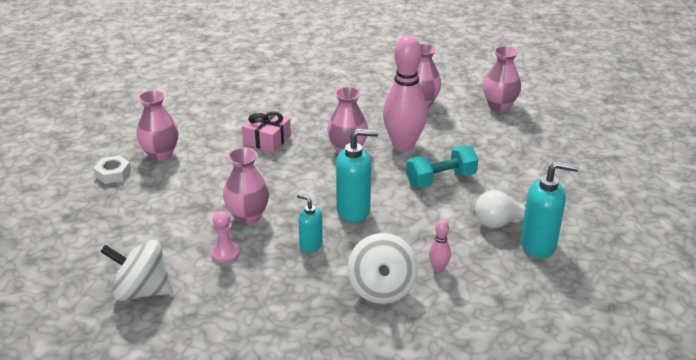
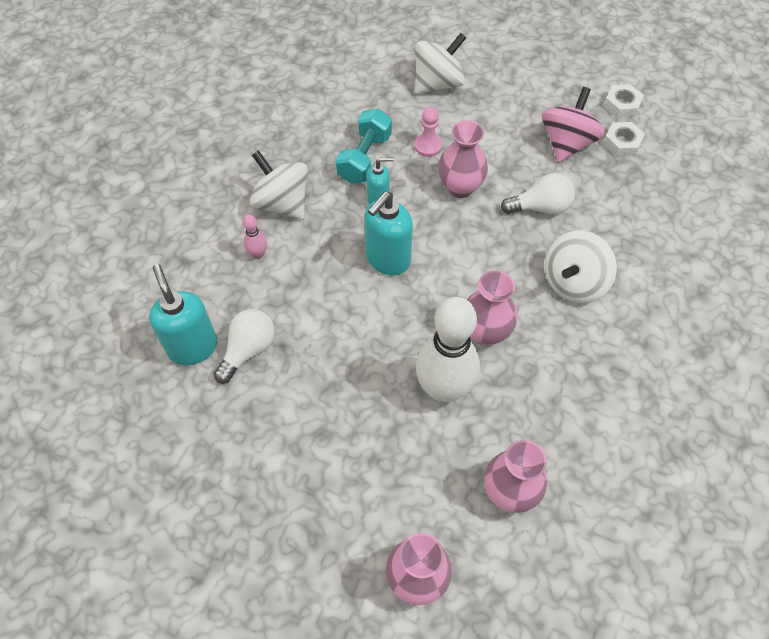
camera: 135 degrees right, 25 degrees up
pink vase [136,90,179,161] -> none
pink gift [242,111,291,153] -> white spinning top [545,231,617,303]
pink bowling pin [383,36,427,151] -> white bowling pin [416,297,480,403]
turquoise dumbbell [406,146,478,188] -> turquoise dumbbell moved to [336,109,392,183]
turquoise soap dispenser [521,161,579,258] -> turquoise soap dispenser turned 105 degrees clockwise [149,264,217,365]
none -> white light bulb [501,173,575,214]
none -> pink spinning top [542,87,605,163]
none -> white nut [604,84,644,118]

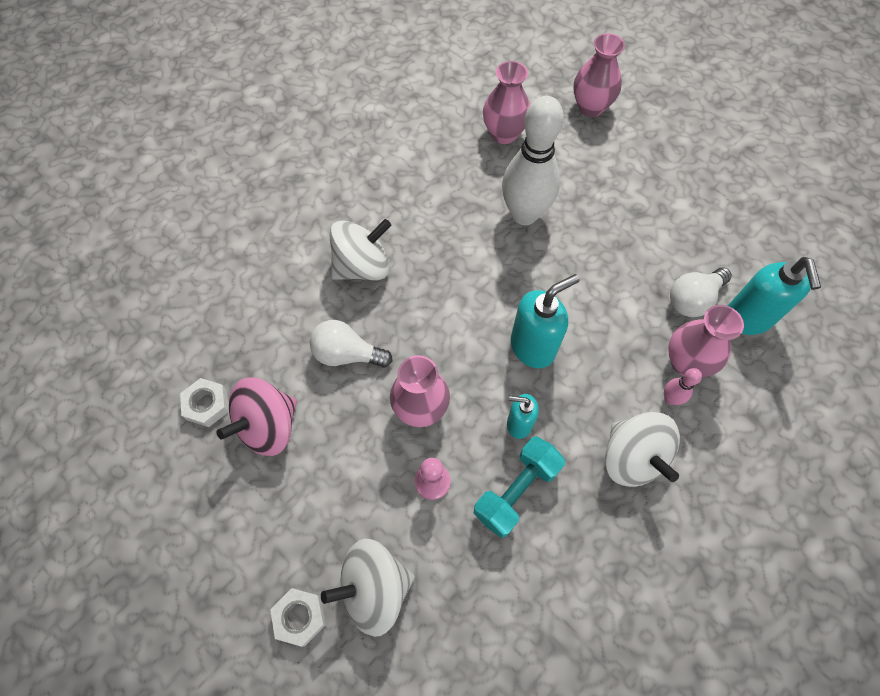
camera: 160 degrees left, 5 degrees up
pink vase [467,271,517,346] -> pink vase moved to [668,305,744,378]
white nut [604,84,644,118] -> white nut moved to [270,588,326,647]

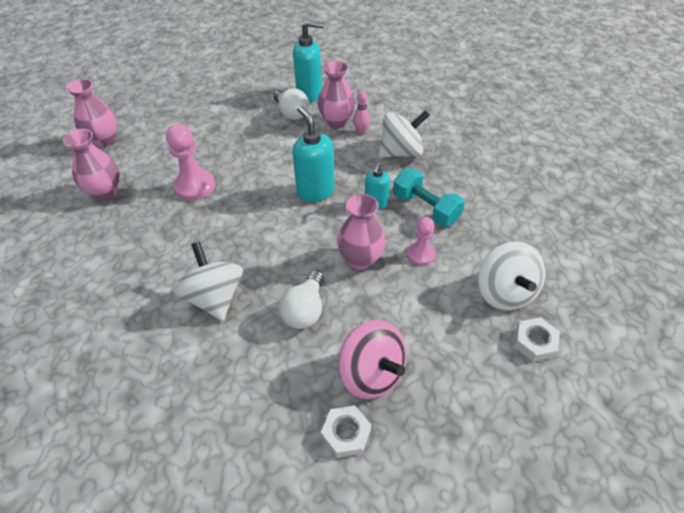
camera: 85 degrees left, 15 degrees down
white bowling pin [502,96,564,225] -> pink pawn [166,124,215,201]

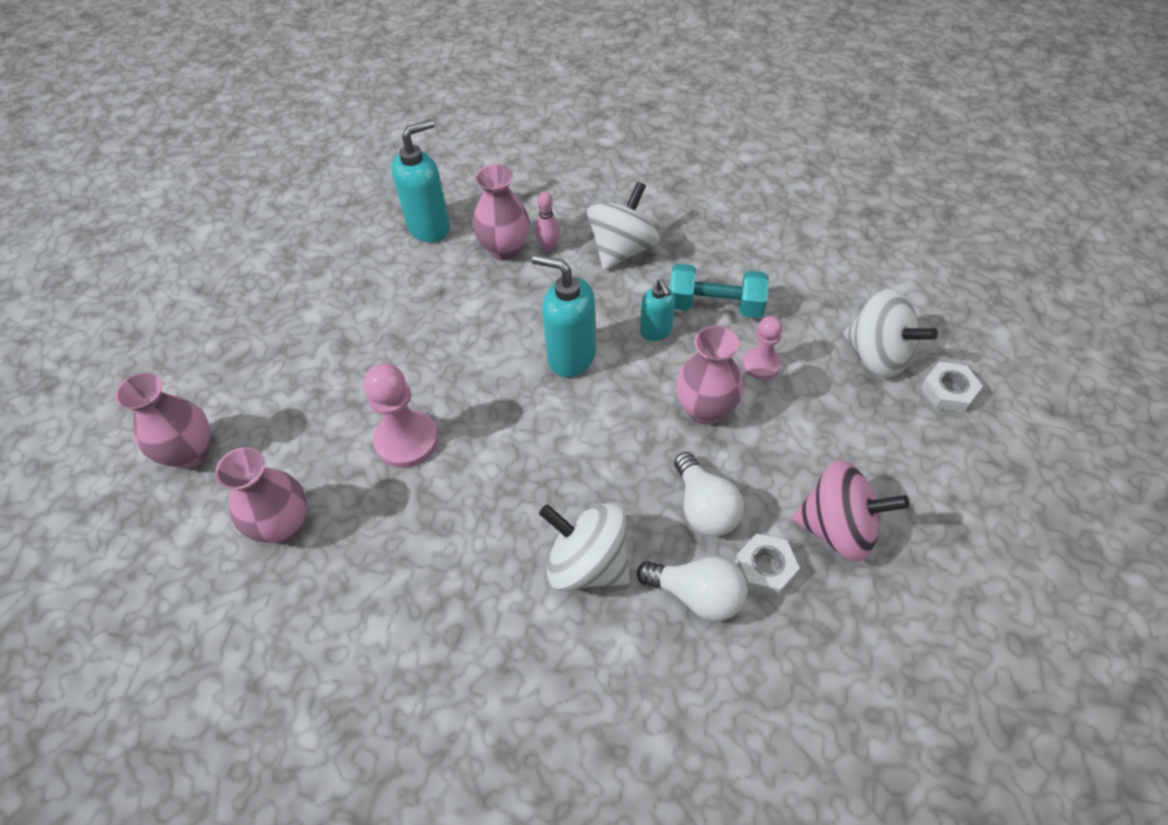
camera: 35 degrees left, 5 degrees up
white light bulb [273,88,309,120] -> white light bulb moved to [637,556,747,621]
white nut [321,406,371,458] -> white nut moved to [735,534,800,597]

